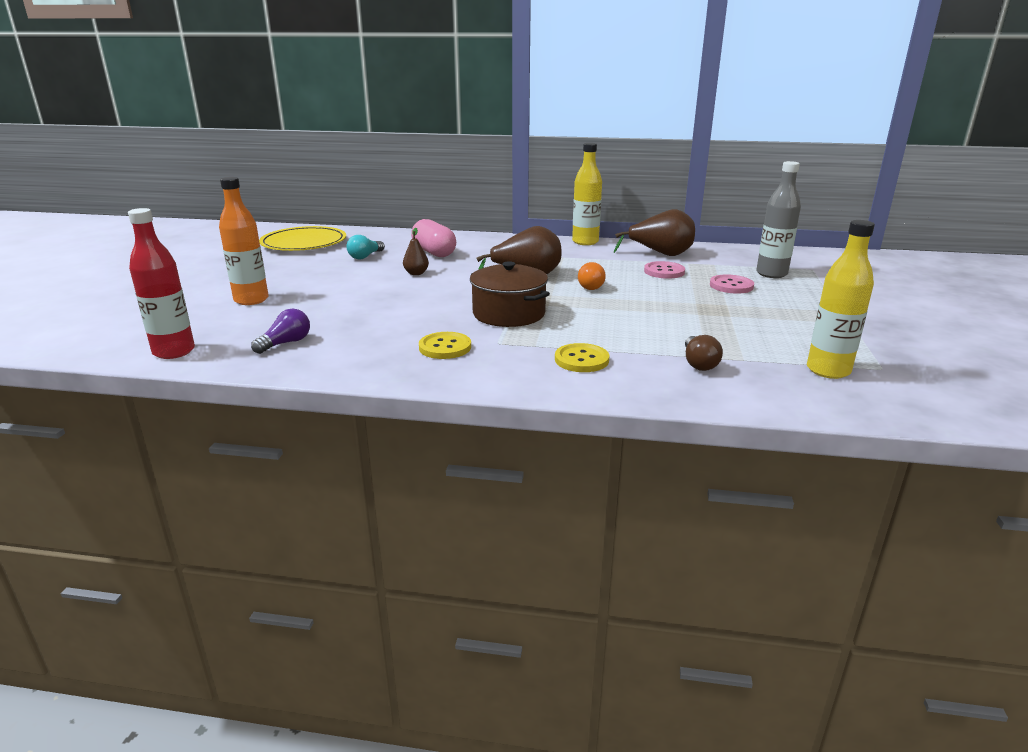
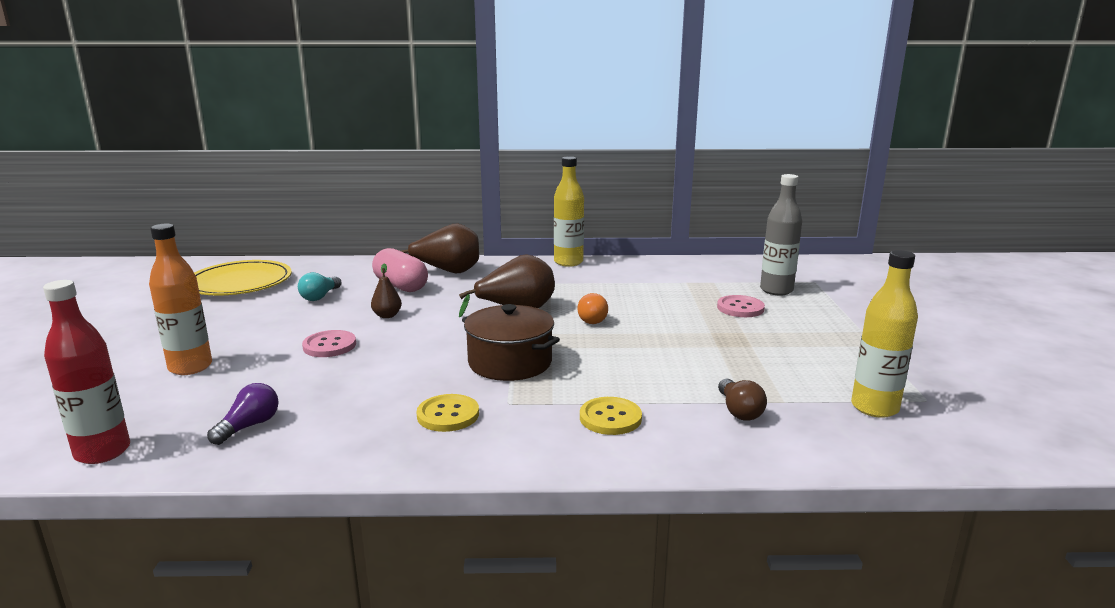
camera: 10 degrees left, 5 degrees down
brown pear [613,209,695,256] -> brown pear moved to [401,223,479,273]
pink button [644,261,685,279] -> pink button moved to [302,330,356,357]

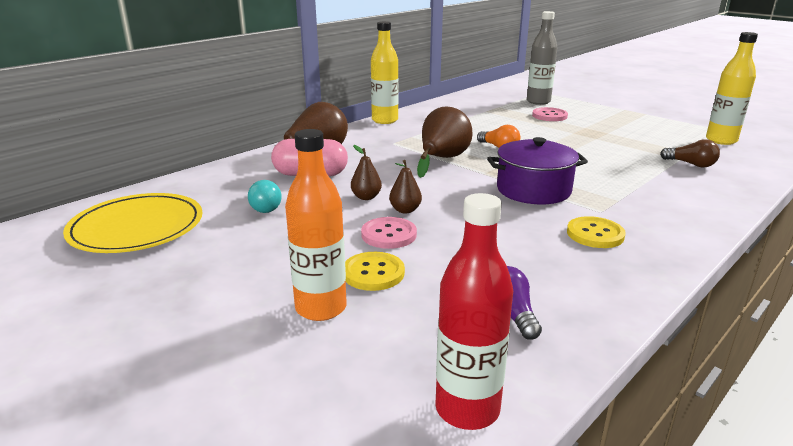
camera: 45 degrees left, 5 degrees up
brown pot [462,304,560,381] -> purple pot [487,137,588,204]
yellow button [580,397,642,435] -> yellow button moved to [345,252,405,291]
none -> brown pear [389,160,422,213]

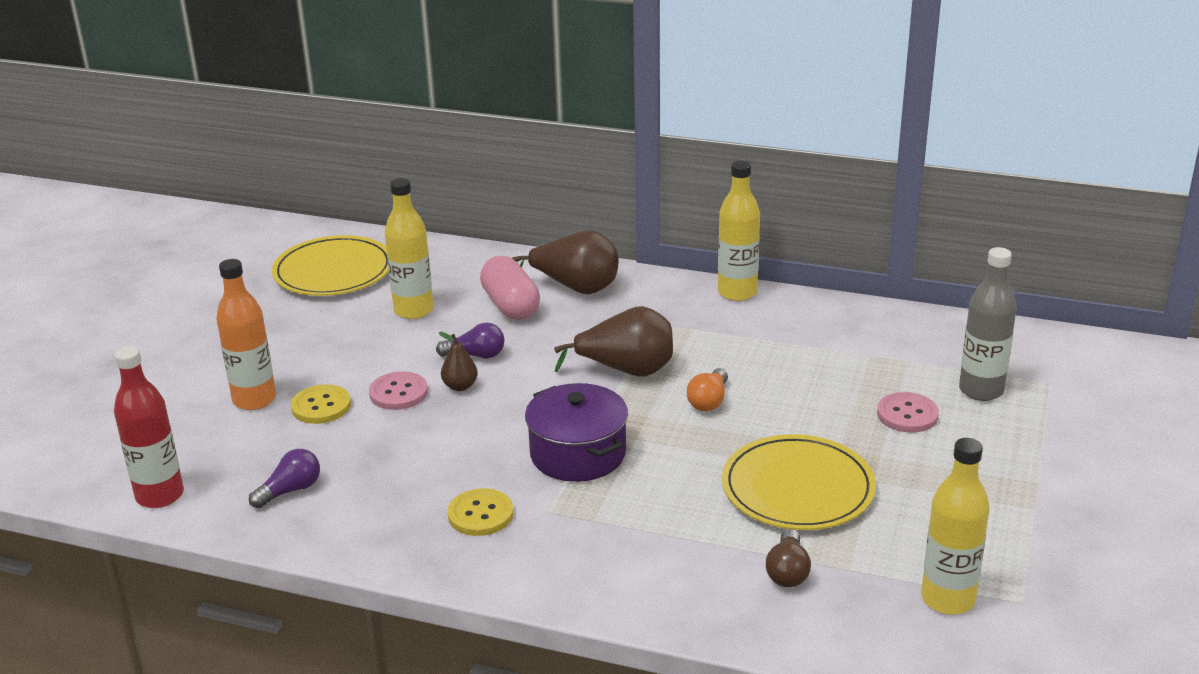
camera: 65 degrees right, 5 degrees up
turquoise light bulb [248,180,282,213] -> yellow bottle [385,178,433,319]
brown pear [351,145,382,200] -> purple light bulb [436,323,505,359]
none -> yellow plate [722,434,876,530]

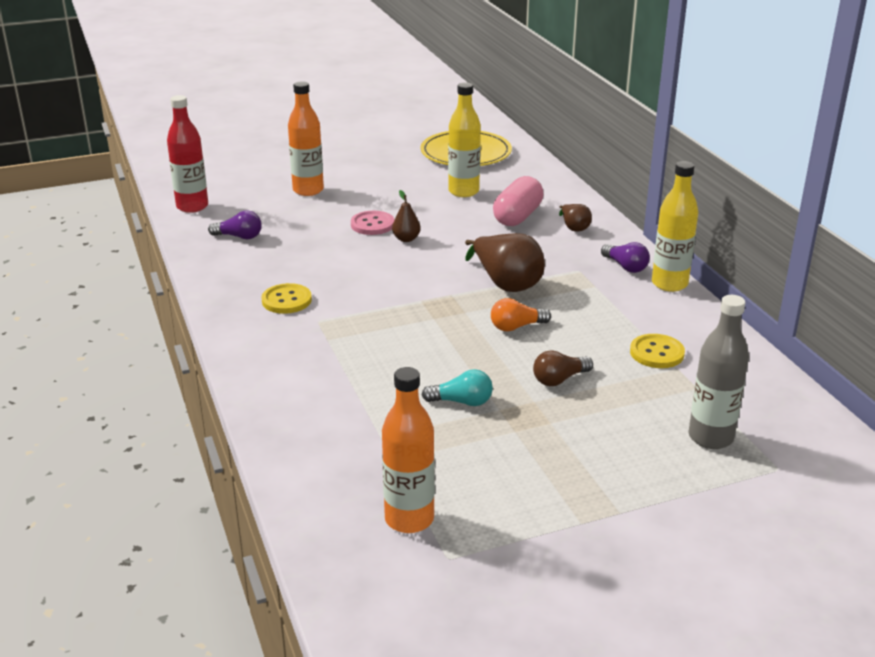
camera: 50 degrees right, 0 degrees up
yellow button [291,384,351,424] -> yellow button moved to [630,334,685,368]
purple light bulb [436,323,505,359] -> purple light bulb moved to [601,242,650,273]
brown pear [512,230,619,294] -> brown pear [559,204,592,232], size x0.52
purple pot [525,383,628,482] -> none
yellow plate [722,434,876,530] -> turquoise light bulb [422,369,493,406]
brown light bulb [766,529,811,587] -> brown light bulb moved to [533,350,593,386]
pink button [877,392,939,433] -> none
yellow bottle [921,438,990,615] -> orange bottle [382,367,435,533]

